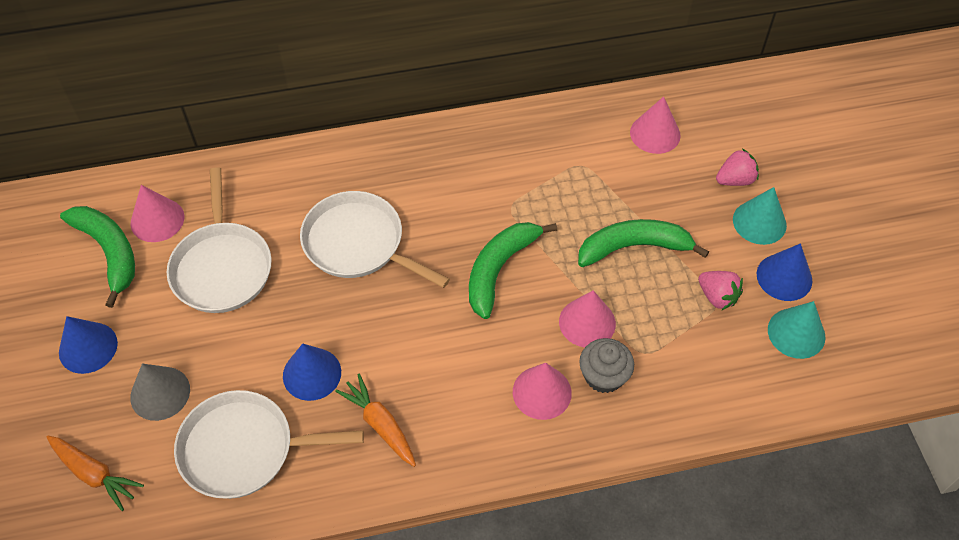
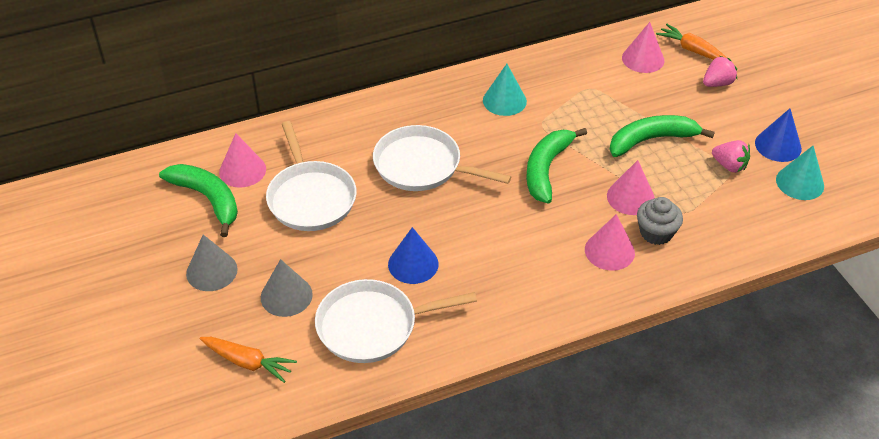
camera: 10 degrees left, 10 degrees down
blue cone [59,316,118,374] -> grey cone [186,235,238,291]
orange carrot [335,374,416,467] -> orange carrot moved to [656,24,727,60]
turquoise cone [733,187,787,245] -> turquoise cone moved to [483,64,527,116]

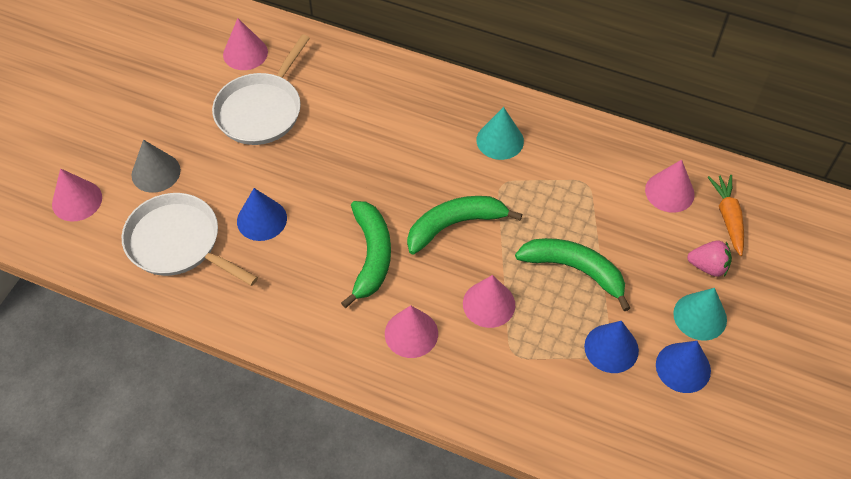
camera: 45 degrees right, 10 degrees up
green banana [159,164,238,237] -> green banana moved to [341,201,391,308]
grey cone [186,235,238,291] -> none
orange carrot [200,337,297,383] -> pink cone [52,168,102,222]
white pan [373,125,512,191] -> none
grey cupcake [637,197,683,245] -> none
pink strawberry [712,140,750,173] -> blue cone [584,321,639,373]
turquoise cone [776,146,824,200] -> turquoise cone moved to [673,288,727,340]

